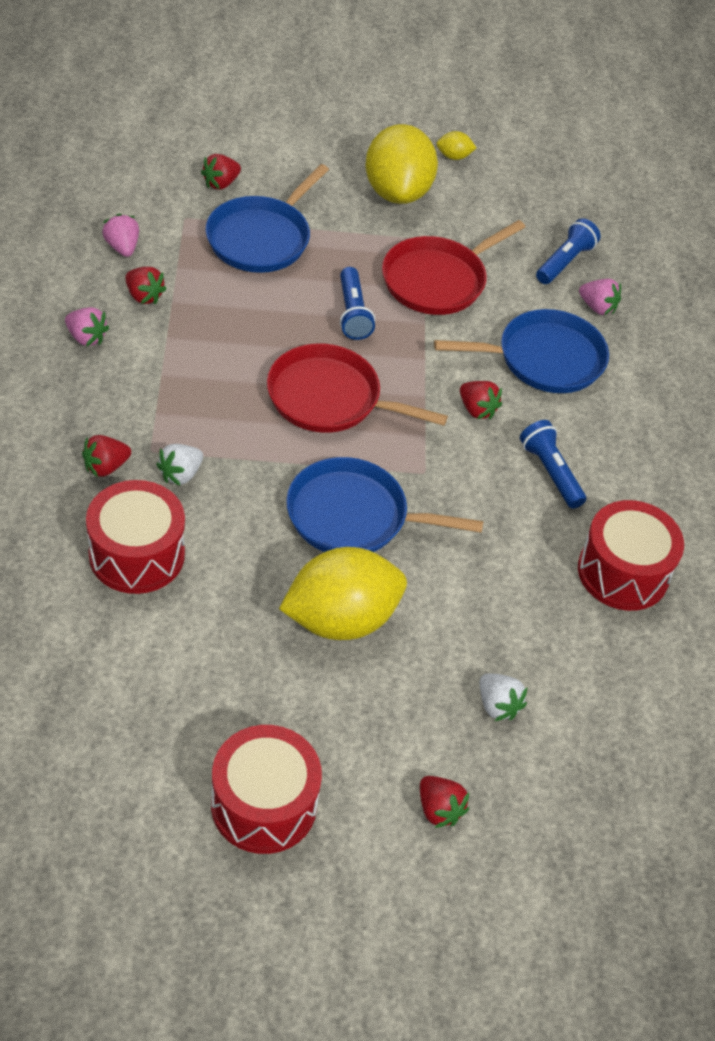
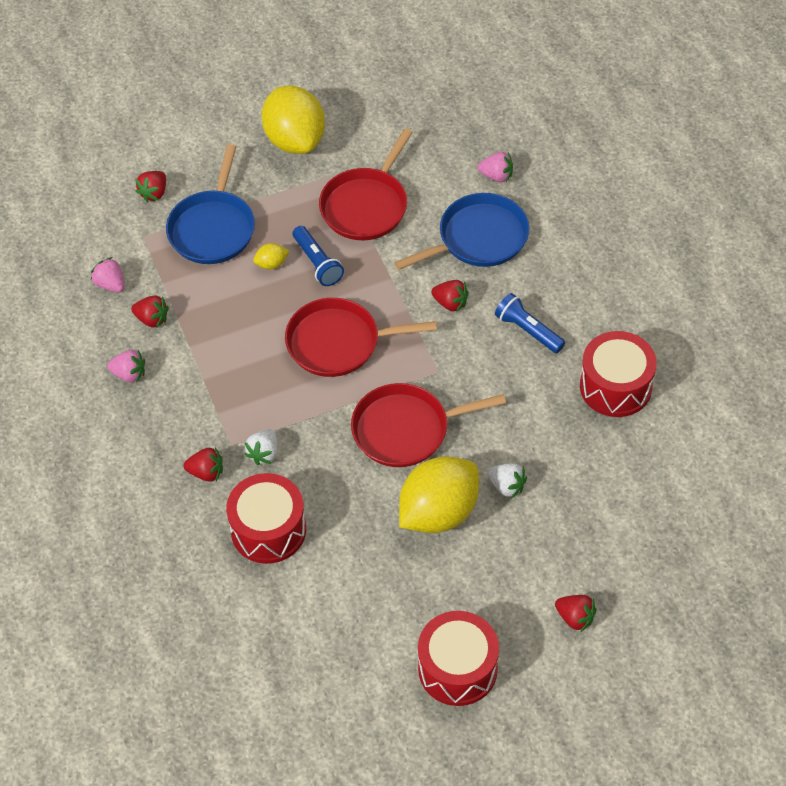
camera: 15 degrees left, 5 degrees up
red strawberry [82,435,131,477] -> red strawberry turned 120 degrees counterclockwise [183,447,223,482]
blue pan [286,457,483,552] -> red pan [351,383,506,467]
yellow lemon [436,131,476,160] -> yellow lemon moved to [253,243,289,269]
white strawberry [480,673,527,721] -> white strawberry moved to [487,463,527,498]
blue flashlight [536,218,600,284] -> none

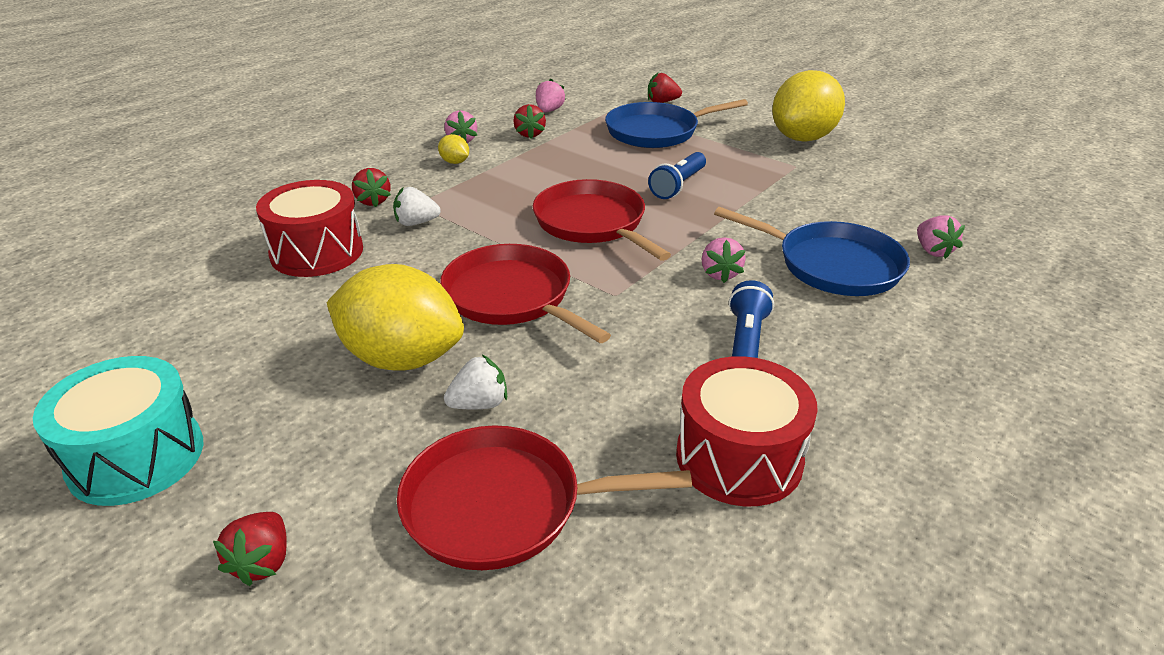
camera: 60 degrees right, 20 degrees down
yellow lemon [253,243,289,269] -> yellow lemon moved to [438,134,469,164]
red pan [319,129,413,240] -> red pan moved to [397,425,692,570]
red drum [418,611,499,706] -> turquoise drum [33,356,203,506]
red strawberry [431,280,469,312] -> pink strawberry [702,237,746,283]
white strawberry [487,463,527,498] -> white strawberry turned 120 degrees counterclockwise [444,355,507,410]

